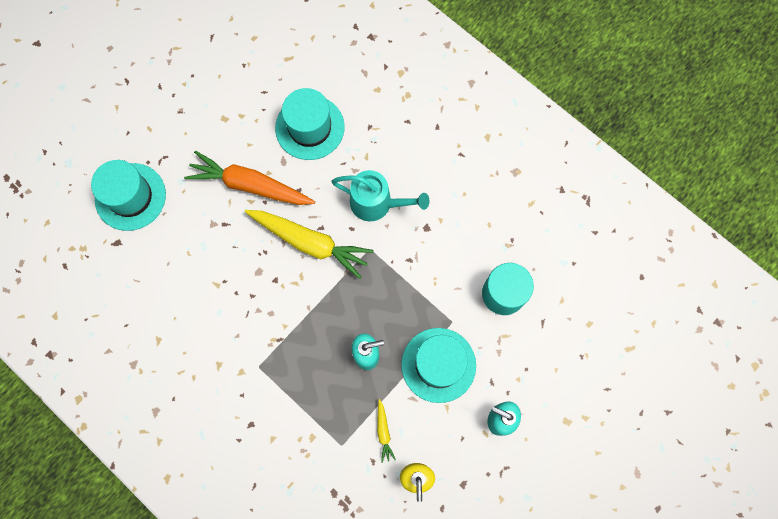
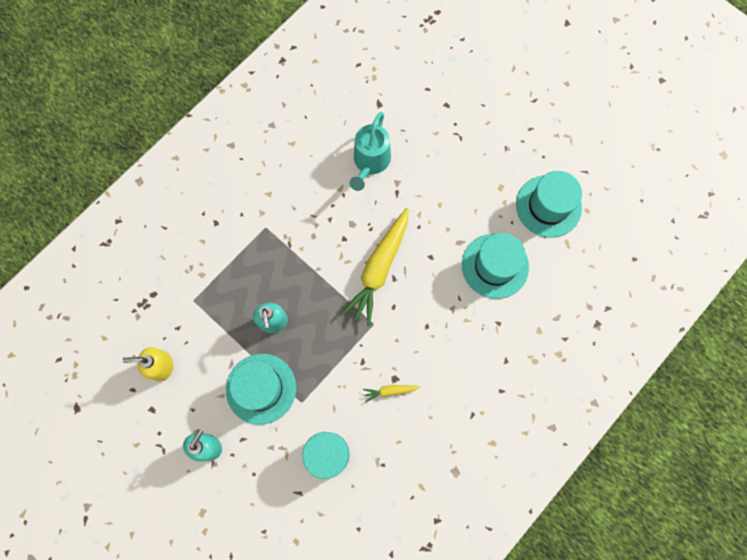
camera: 90 degrees right, 0 degrees up
turquoise hat [91,160,166,231] -> turquoise hat moved to [516,171,582,238]
orange carrot [184,151,315,205] -> none
turquoise watering can [331,170,430,221] -> turquoise watering can moved to [349,112,391,191]
yellow carrot [377,399,396,463] -> yellow carrot moved to [363,385,420,402]

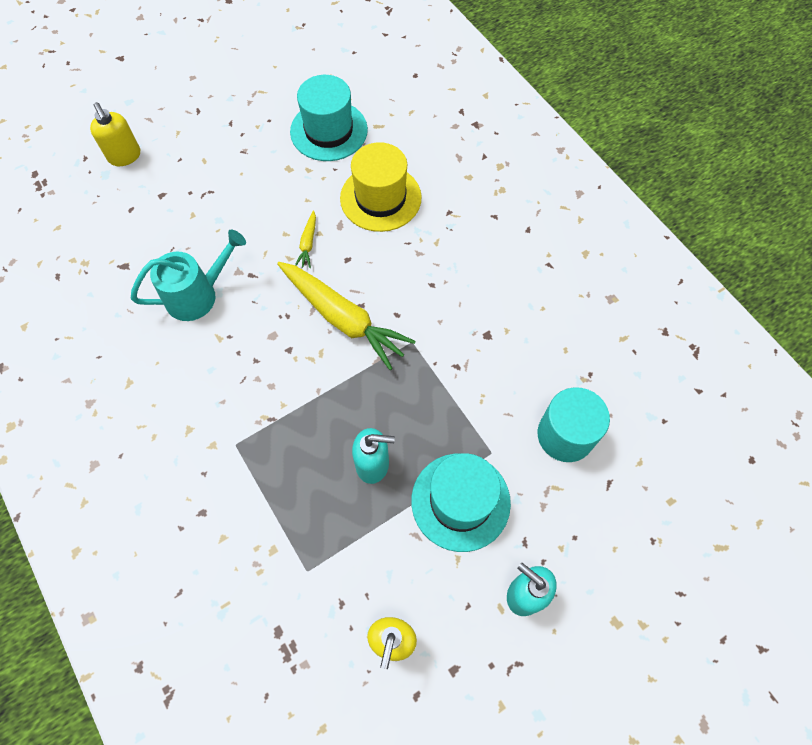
camera: 75 degrees left, 10 degrees down
turquoise watering can [349,112,391,191] -> turquoise watering can turned 60 degrees counterclockwise [131,230,246,321]
yellow carrot [363,385,420,402] -> yellow carrot moved to [295,210,316,268]
turquoise hat [462,233,529,299] -> yellow hat [340,142,422,232]
none -> yellow soap dispenser [90,102,140,166]

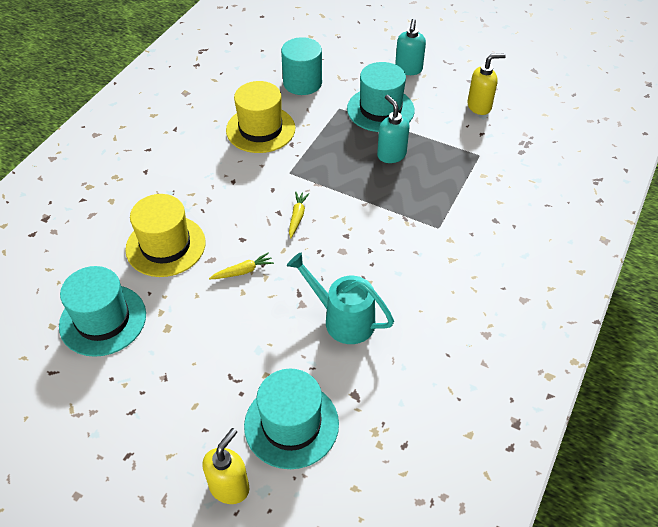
camera: 120 degrees left, 15 degrees down
yellow carrot [277,262,416,370] -> yellow carrot [289,192,309,238], size x0.43
none -> yellow hat [226,81,295,153]
none -> turquoise hat [244,369,339,469]

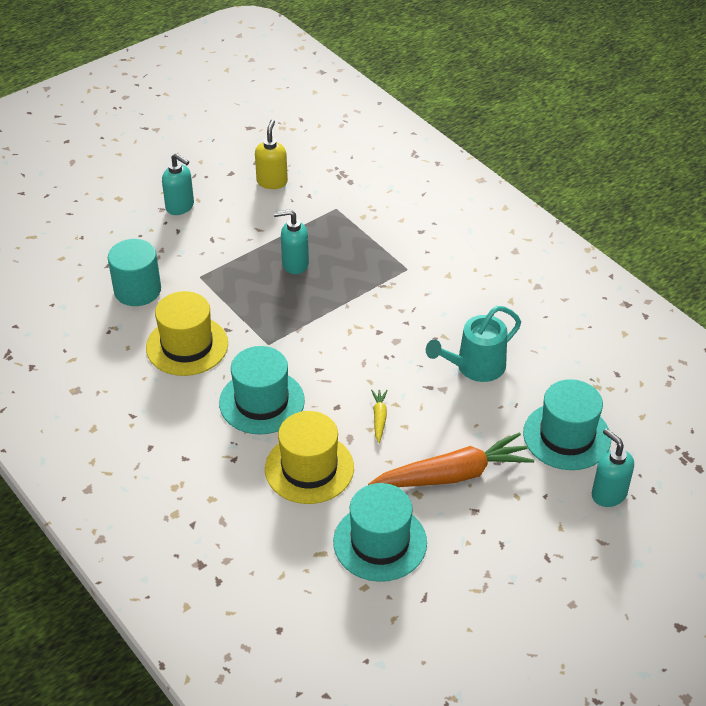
camera: 65 degrees left, 5 degrees down
yellow soap dispenser [202,428,249,504] -> turquoise soap dispenser [592,428,634,507]
yellow carrot [289,192,309,238] -> none
turquoise hat [347,62,415,132] -> turquoise hat moved to [219,346,305,434]
none -> orange carrot [368,432,534,487]

